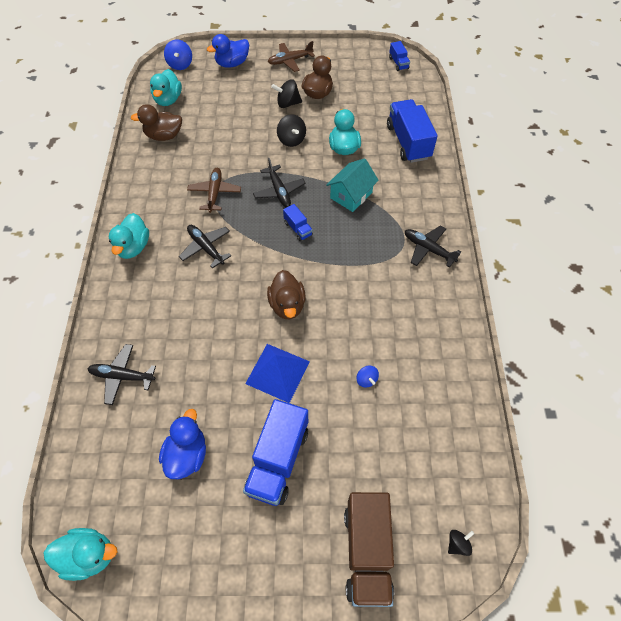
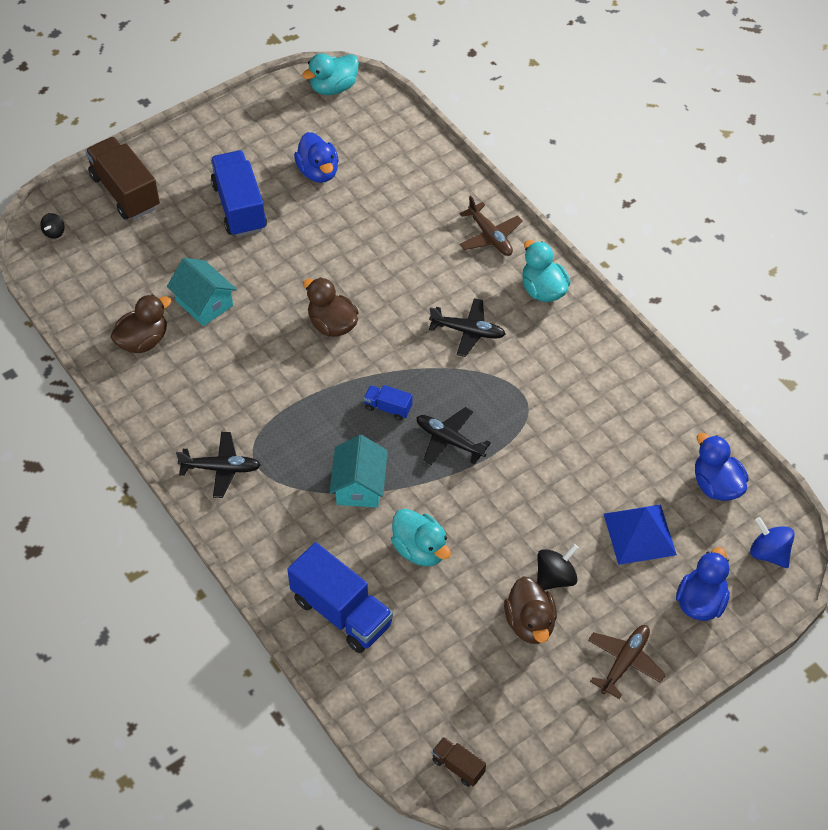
camera: 145 degrees right, 5 degrees down
black plane [87,344,156,405] -> none
brown duck [131,104,182,141] -> brown duck moved to [110,295,171,353]
turquoise duck [150,69,182,106] -> blue duck [695,433,749,501]
brown plane [187,168,241,213] -> brown plane moved to [459,196,523,256]
blue pyramid [245,344,310,403] -> blue pyramid moved to [604,504,677,565]
black spinning top [277,114,306,147] -> none
blue spinning top [357,365,379,387] -> turquoise house [167,258,237,326]
blue truck [389,41,410,71] -> brown truck [432,737,486,787]

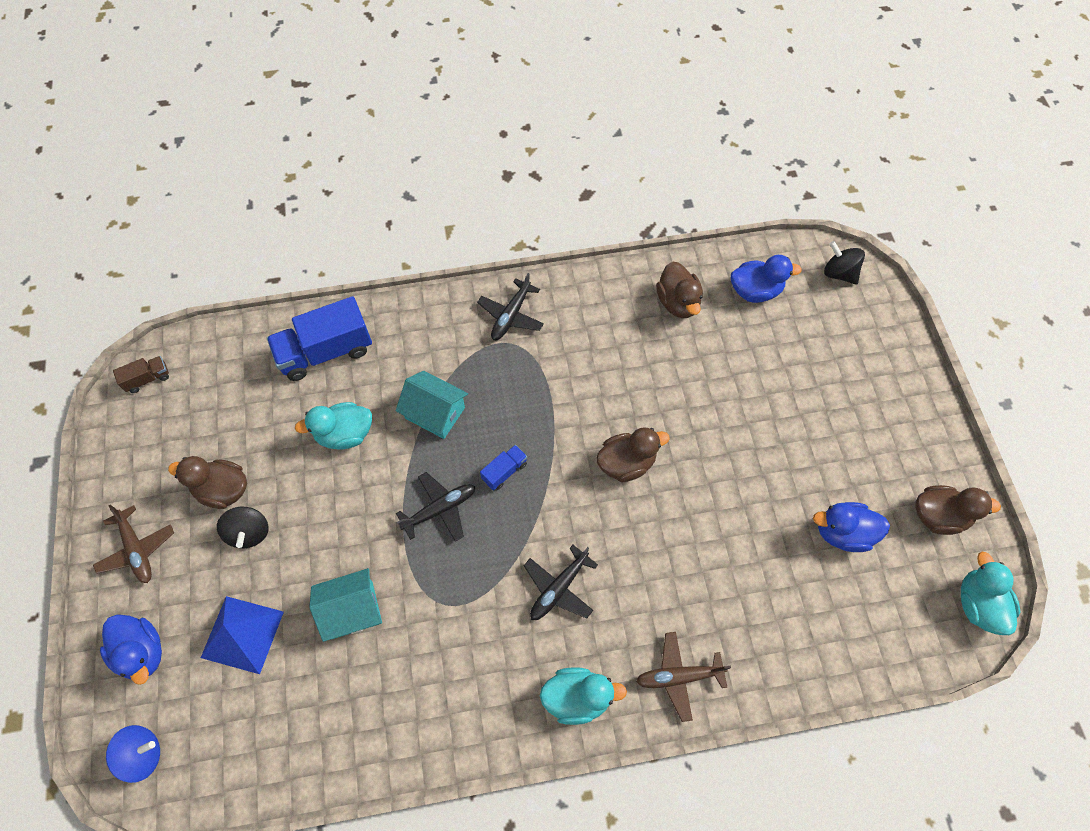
camera: 115 degrees right, 10 degrees up
black spinning top [40,213,65,239] -> black spinning top [824,241,865,285], size x1.64
brown truck [85,137,160,219] -> none
turquoise house [167,258,237,326] -> turquoise house moved to [309,568,382,642]
blue truck [211,150,267,237] -> none
blue duck [695,433,749,501] -> blue duck moved to [731,255,802,303]
none -> brown duck [915,485,1001,535]

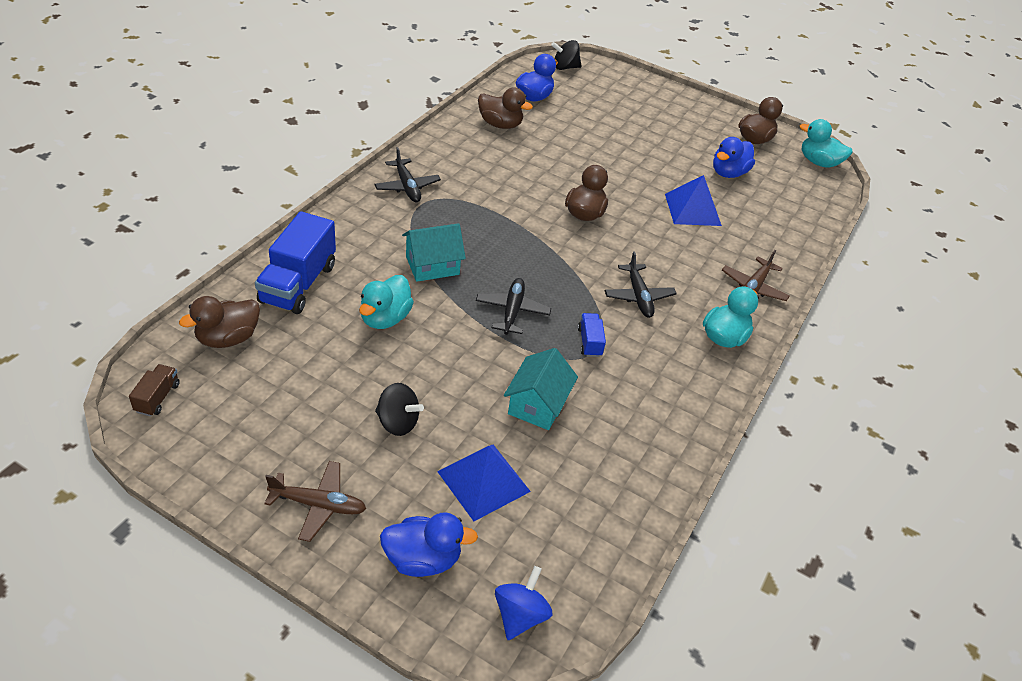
camera: 55 degrees left, 20 degrees down
brown duck [168,456,247,509] -> brown duck moved to [179,296,260,348]
blue truck [480,445,527,491] -> blue truck moved to [578,313,606,357]
none -> blue pyramid [665,175,722,226]

